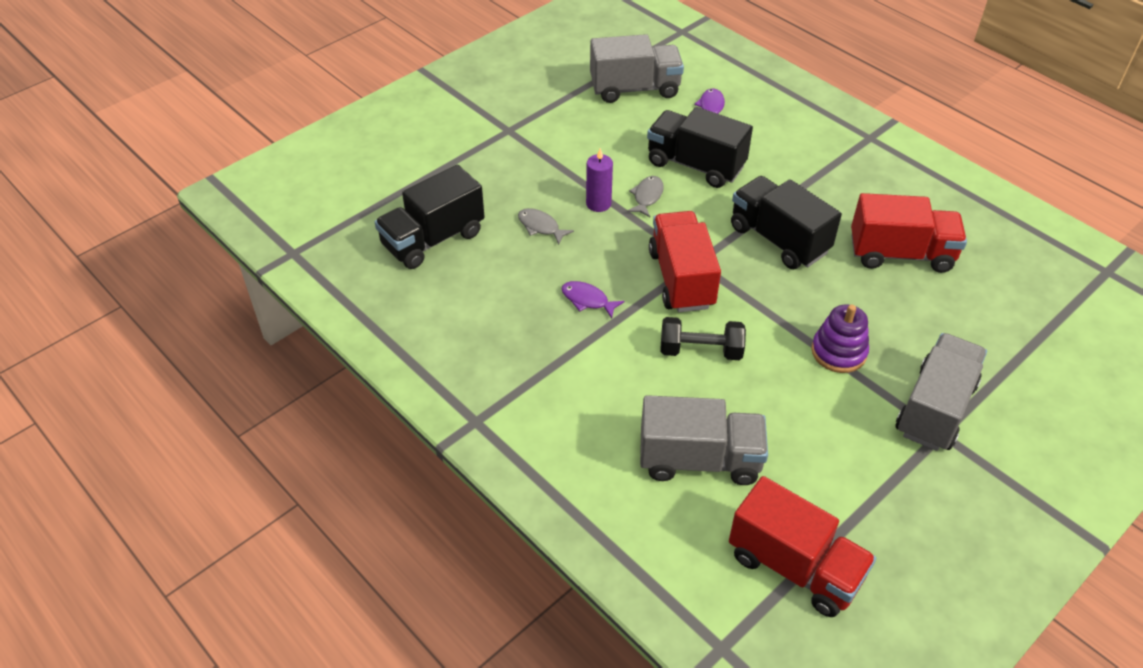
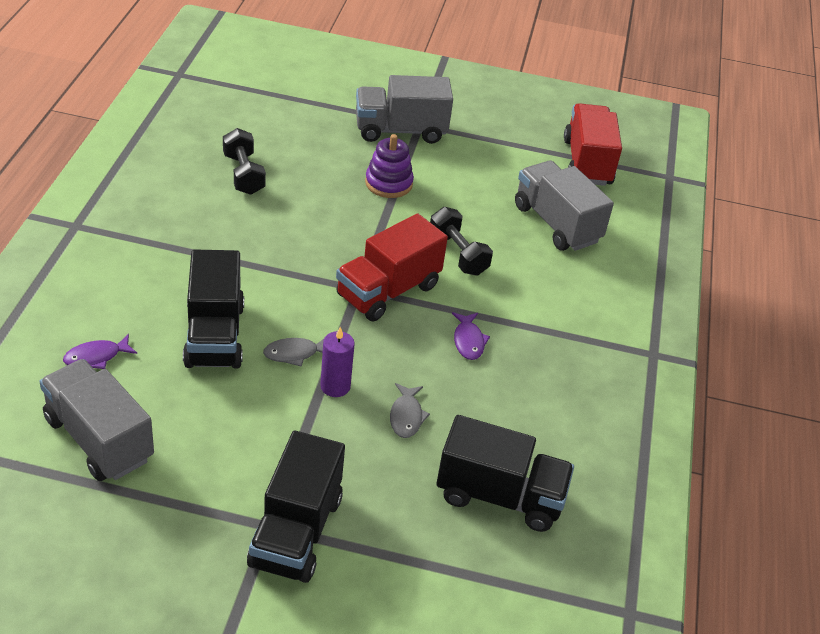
camera: 130 degrees left, 5 degrees down
black truck [731,176,842,269] -> black truck moved to [247,431,345,583]
red truck [851,193,967,273] -> black dumbbell [223,128,266,195]

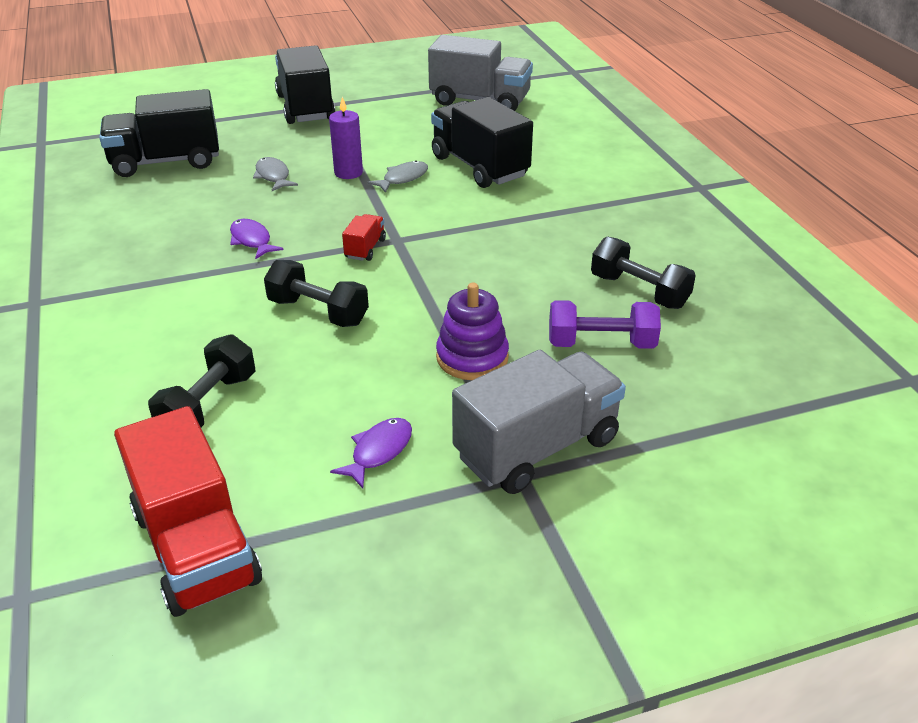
camera: 155 degrees right, 5 degrees down
purple fish [63,334,137,369] -> purple fish moved to [330,418,412,488]
red truck [336,213,448,321] -> red truck [342,214,386,261], size x0.44
grey truck [515,161,614,251] -> black dumbbell [148,334,255,427]
none -> purple dumbbell [549,300,661,349]

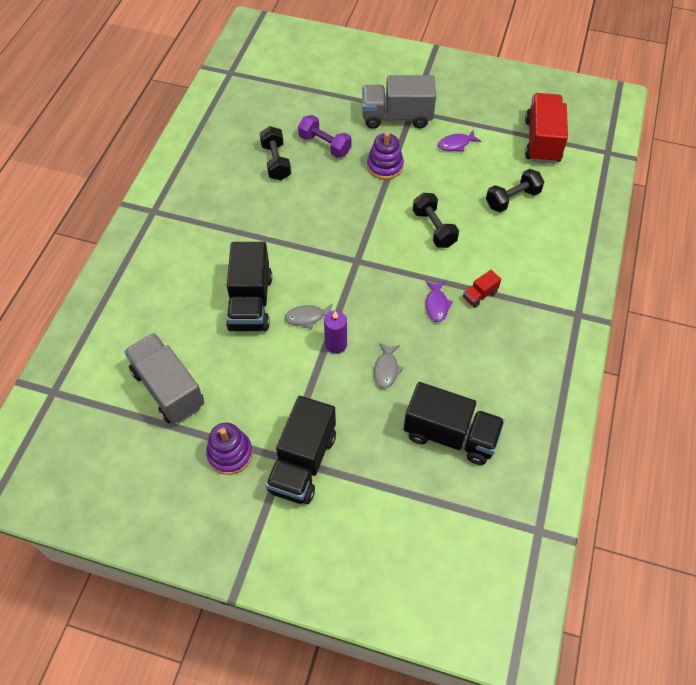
camera: 145 degrees left, 20 degrees up
red truck [342,214,386,261] -> red truck moved to [463,270,501,308]
none -> purple stacking toy [206,423,253,475]

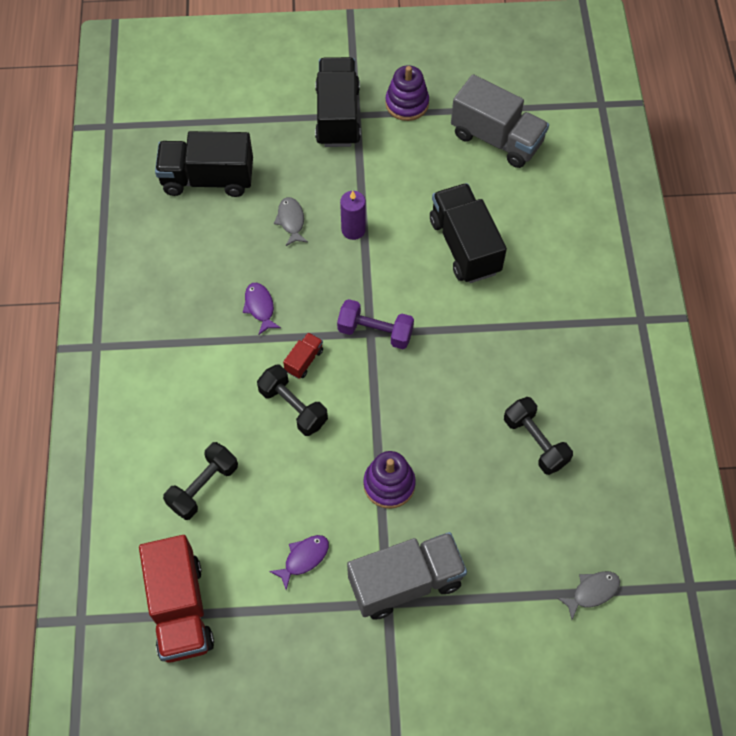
camera: 160 degrees right, 5 degrees up
grey fish [285,304,332,329] -> grey fish moved to [557,571,620,620]
purple dumbbell [298,115,352,158] -> purple dumbbell moved to [337,299,414,349]
red truck [463,270,501,308] -> red truck moved to [283,332,323,379]

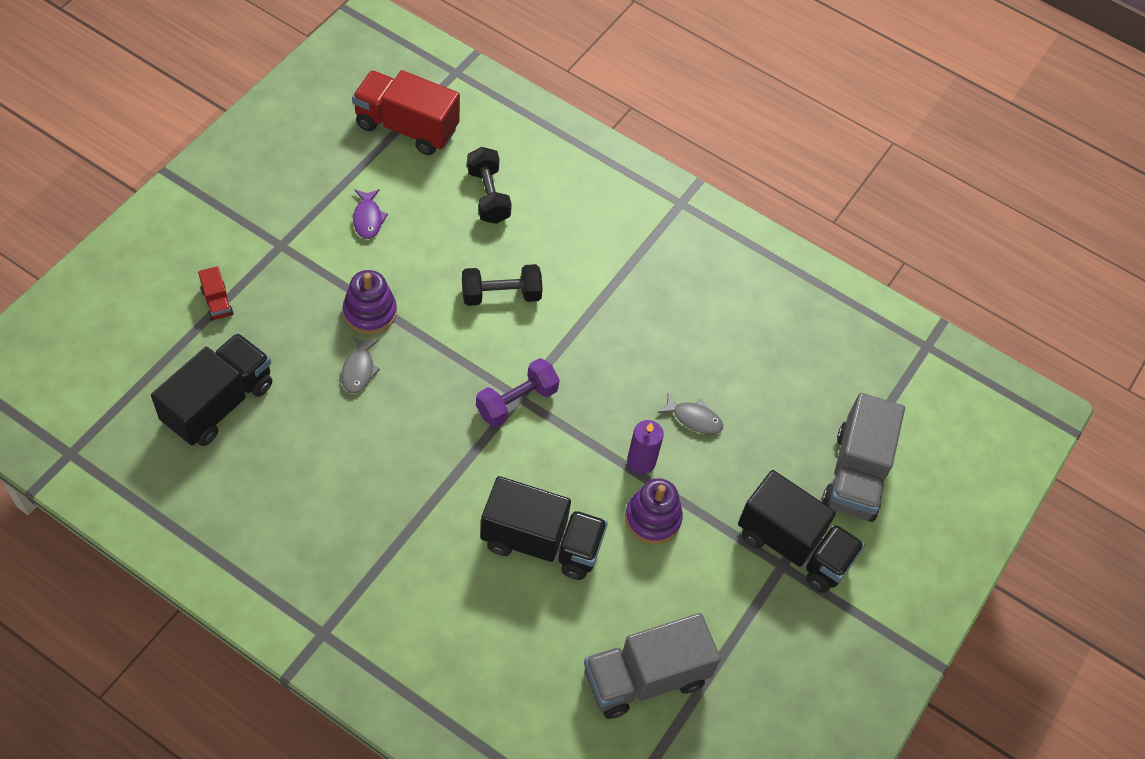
camera: 120 degrees right, 5 degrees down
black truck [155,131,253,197] -> black truck moved to [151,333,272,446]
purple fish [243,283,281,335] -> none
red truck [283,332,323,379] -> red truck moved to [198,266,234,321]
grey truck [347,532,467,619] -> grey truck moved to [822,393,905,522]
purple stacking toy [385,65,429,121] -> purple stacking toy moved to [625,478,683,544]
black dumbbell [504,397,573,475] -> none
grey fish [557,571,620,620] -> grey fish moved to [341,336,380,393]

